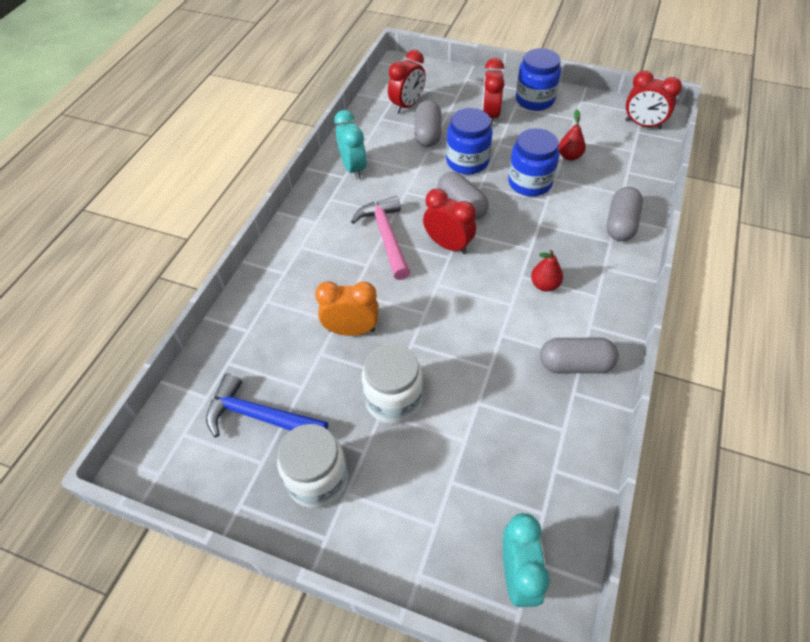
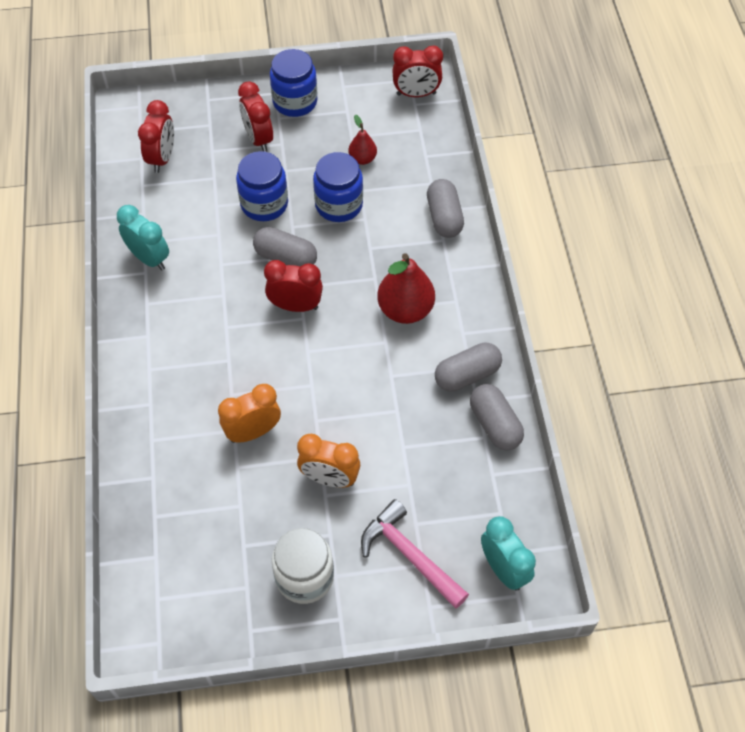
camera: 30 degrees left, 5 degrees up
blue hammer [206,373,328,437] -> none
pink hammer [351,196,410,280] -> pink hammer moved to [361,499,469,609]
white jar [362,344,423,424] -> orange clock [297,434,360,488]
grey capsule [414,100,441,147] -> grey capsule moved to [470,384,524,451]
red pear [531,250,563,292] -> red pear [377,253,435,324], size x1.83

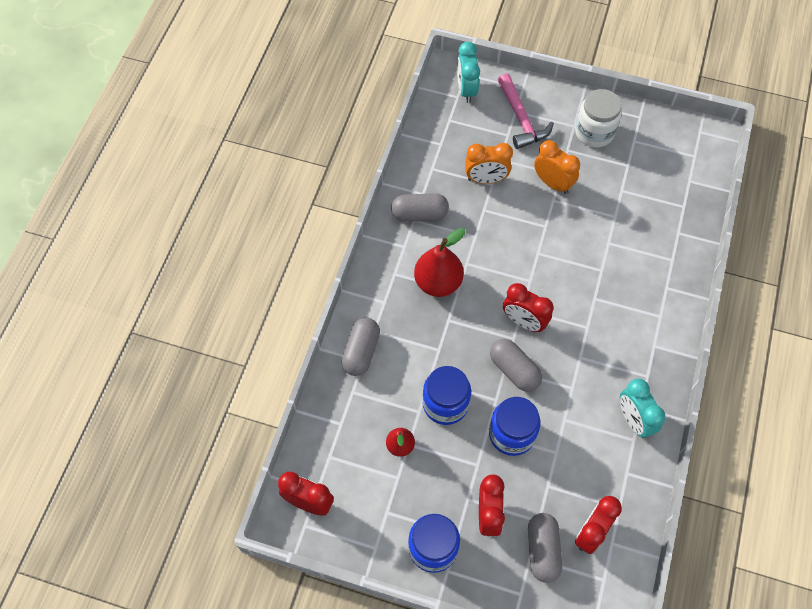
camera: 155 degrees left, 5 degrees up
orange clock [218,384,281,443] -> orange clock moved to [465,143,513,184]
grey capsule [470,384,524,451] -> grey capsule moved to [528,513,562,583]

